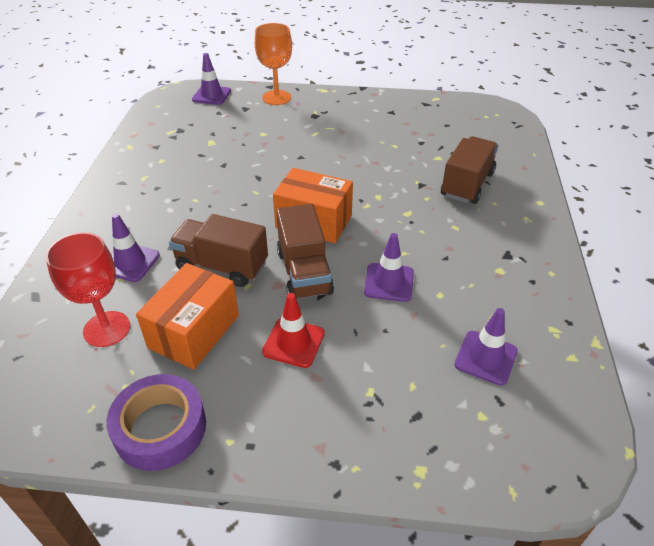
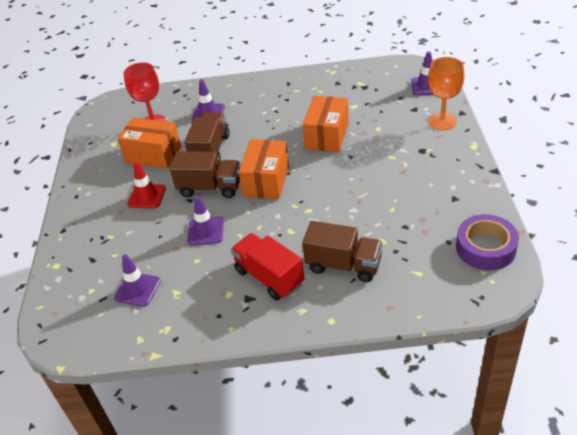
camera: 85 degrees right, 0 degrees up
purple tape [107,374,206,471] -> purple tape moved to [456,214,519,270]
brown truck [276,204,334,299] -> brown truck turned 150 degrees counterclockwise [170,151,240,198]
none -> red truck [231,233,304,300]
none -> orange box [303,96,349,152]

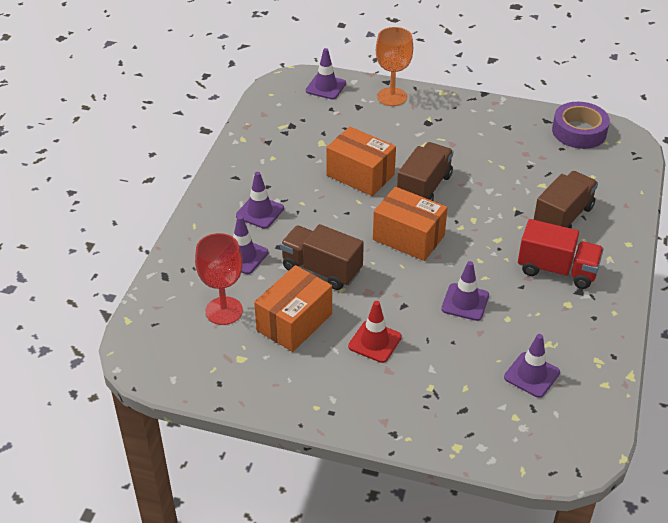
camera: 75 degrees left, 0 degrees up
brown truck [170,151,240,198] -> brown truck moved to [397,142,453,201]
red truck [231,233,304,300] -> red truck turned 135 degrees counterclockwise [518,219,604,289]
none -> purple traffic cone [236,172,284,229]

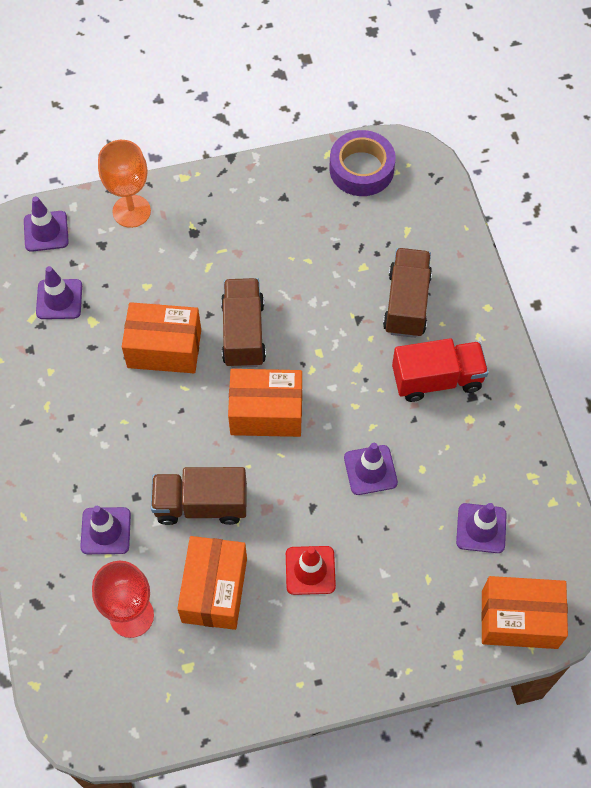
camera: 30 degrees left, 20 degrees up
purple traffic cone [236,172,284,229] -> purple traffic cone moved to [36,266,82,319]
none -> orange box [481,576,568,649]

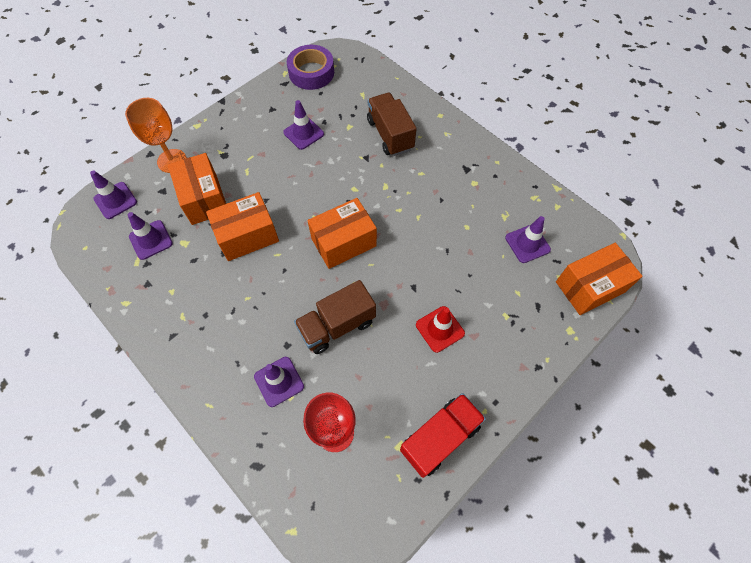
camera: 30 degrees left, 0 degrees up
orange box [177,536,247,630] -> orange box moved to [168,153,226,225]
brown truck [221,278,266,368] -> none
purple traffic cone [344,443,398,495] -> purple traffic cone moved to [283,100,324,150]
red truck [392,338,489,402] -> red truck moved to [400,393,486,478]

